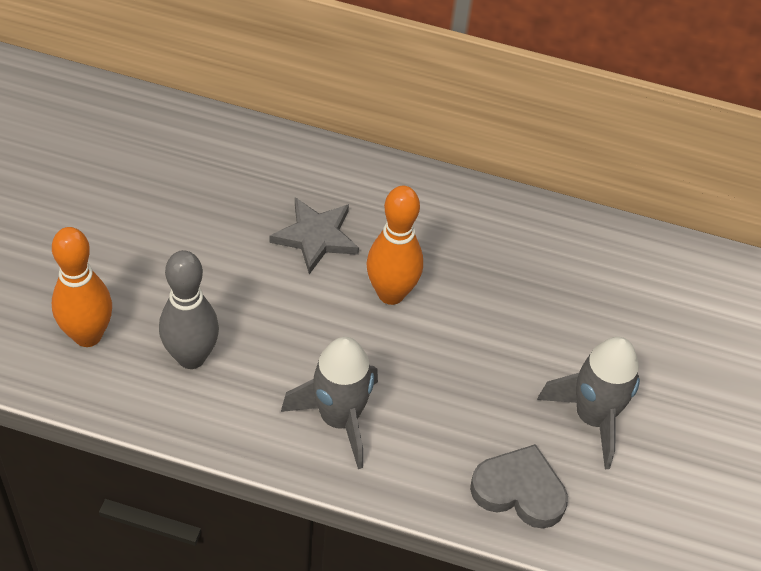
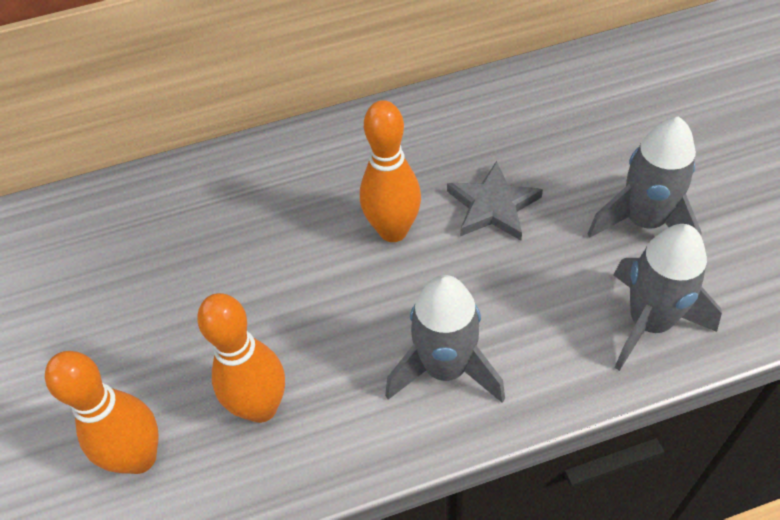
camera: 25 degrees left, 0 degrees up
grey bowling pin [159,250,219,369] -> orange bowling pin [197,293,285,423]
grey star [270,198,359,274] -> grey star moved to [447,161,543,240]
grey heart [470,444,568,529] -> grey rocket [614,224,722,371]

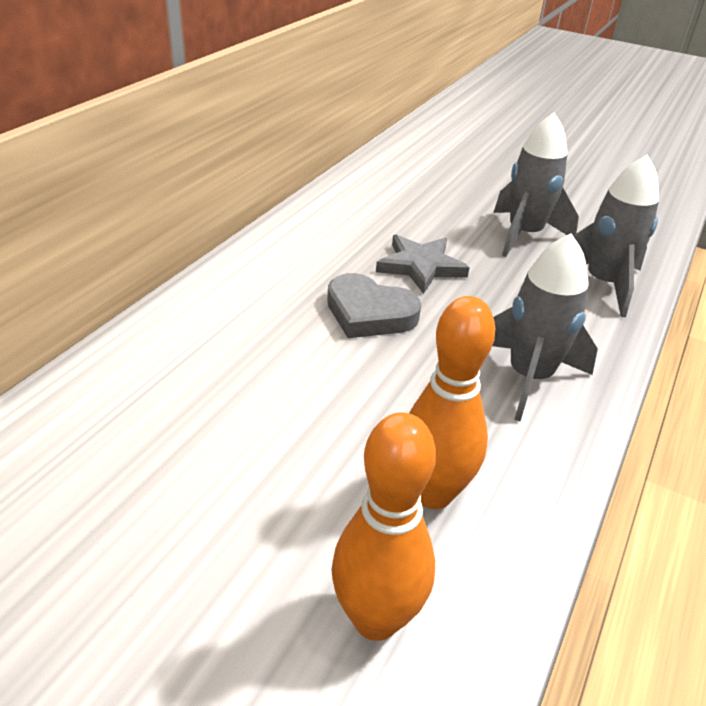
camera: 50 degrees left, 15 degrees down
orange bowling pin [360,100,421,242] -> grey heart [327,273,421,338]

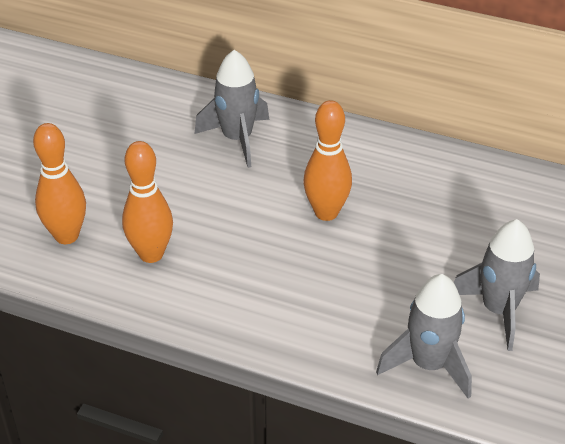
camera: 85 degrees right, 5 degrees up
grey heart [327,273,421,338] -> orange bowling pin [303,100,352,221]
grey star [376,235,470,294] -> none
grey rocket [492,233,598,422] -> grey rocket moved to [195,50,269,168]

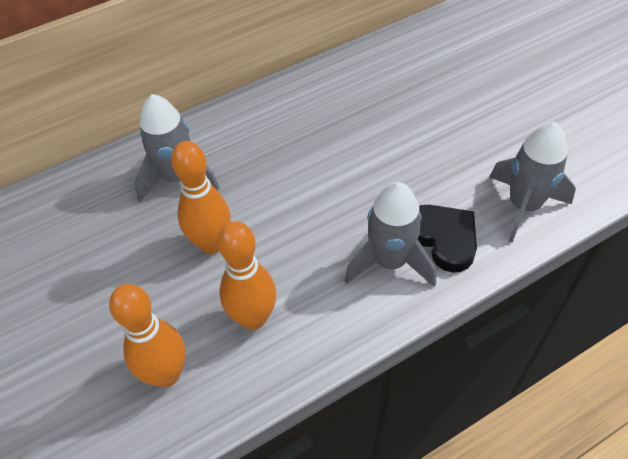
camera: 50 degrees left, 10 degrees up
orange bowling pin [303,100,352,221] -> orange bowling pin moved to [171,141,231,254]
grey rocket [454,219,540,351] -> grey rocket moved to [345,182,436,287]
none -> black heart [418,205,477,273]

